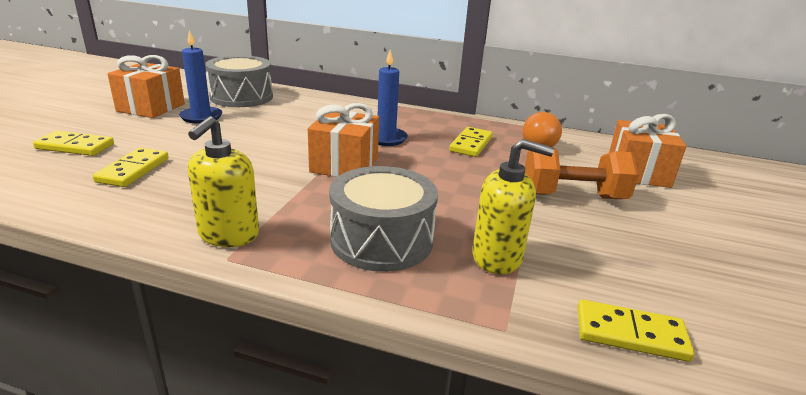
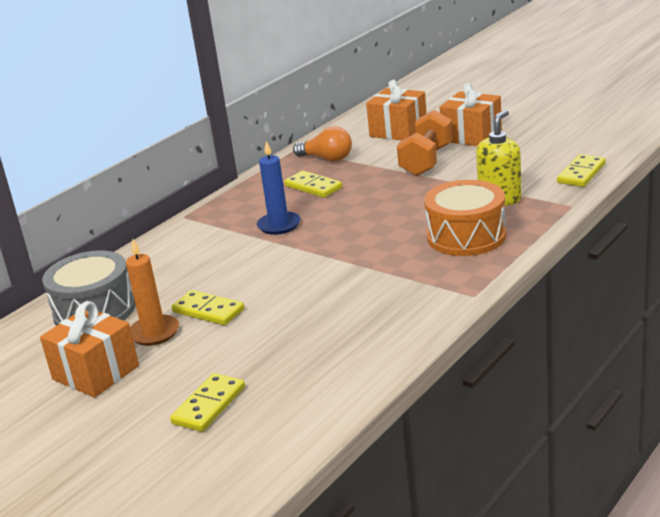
camera: 65 degrees left, 0 degrees up
yellow domino [93,148,169,187] -> yellow domino moved to [171,290,245,325]
blue candle [179,30,222,124] -> orange candle [126,239,179,346]
yellow soap dispenser [188,116,259,247] -> none
orange gift [308,103,379,177] -> orange gift moved to [440,83,502,146]
grey drum [329,166,438,272] -> orange drum [424,180,506,256]

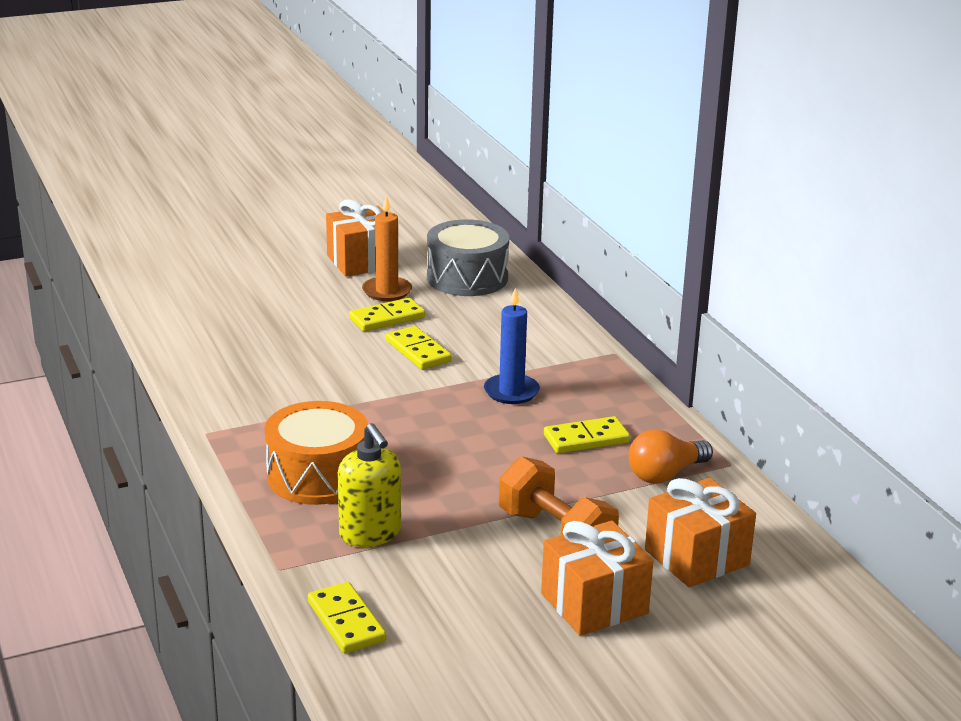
camera: 115 degrees right, 0 degrees up
yellow domino [170,373,245,432] -> yellow domino moved to [386,326,452,370]

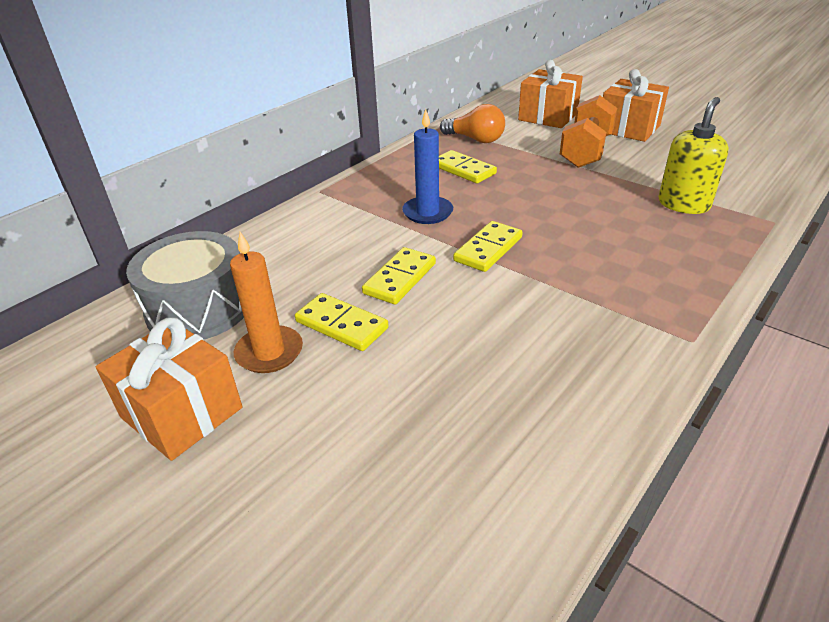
camera: 115 degrees left, 10 degrees up
orange drum [264,401,368,505] -> none
yellow domino [308,582,387,653] -> yellow domino moved to [453,221,523,272]

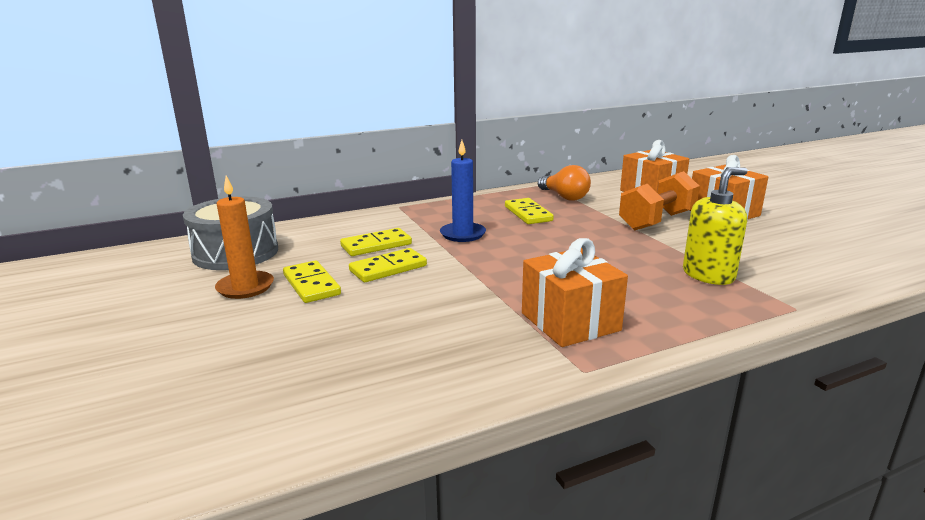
camera: 25 degrees right, 15 degrees down
orange gift [96,318,242,461] -> orange gift moved to [522,238,628,347]
yellow domino [453,221,523,272] -> yellow domino moved to [340,228,412,256]

